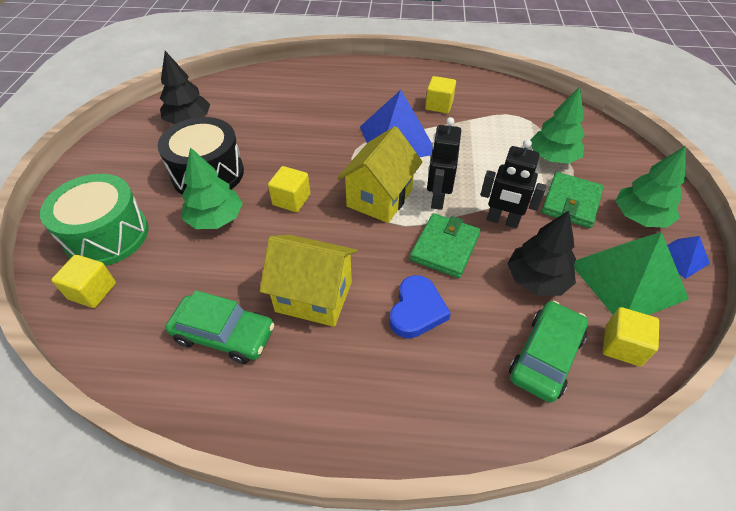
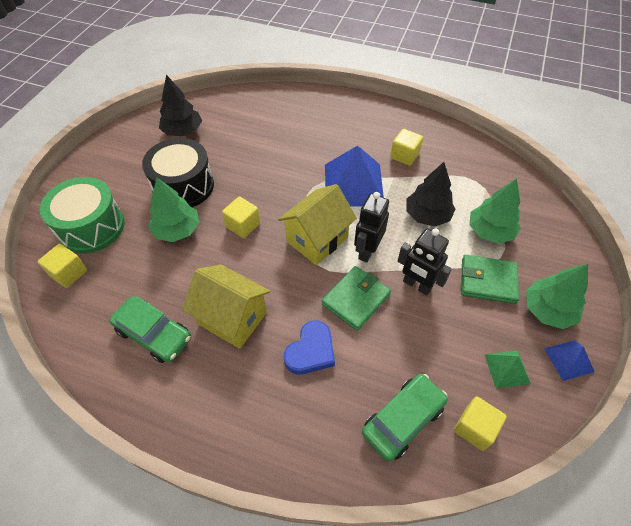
camera: 15 degrees right, 5 degrees up
black tree [507,211,576,296] -> black tree moved to [406,162,455,227]
green wallet [541,172,603,228] -> green wallet turned 60 degrees clockwise [461,255,519,304]
green pyramid [574,232,689,315] -> green pyramid [484,351,531,388], size x0.48

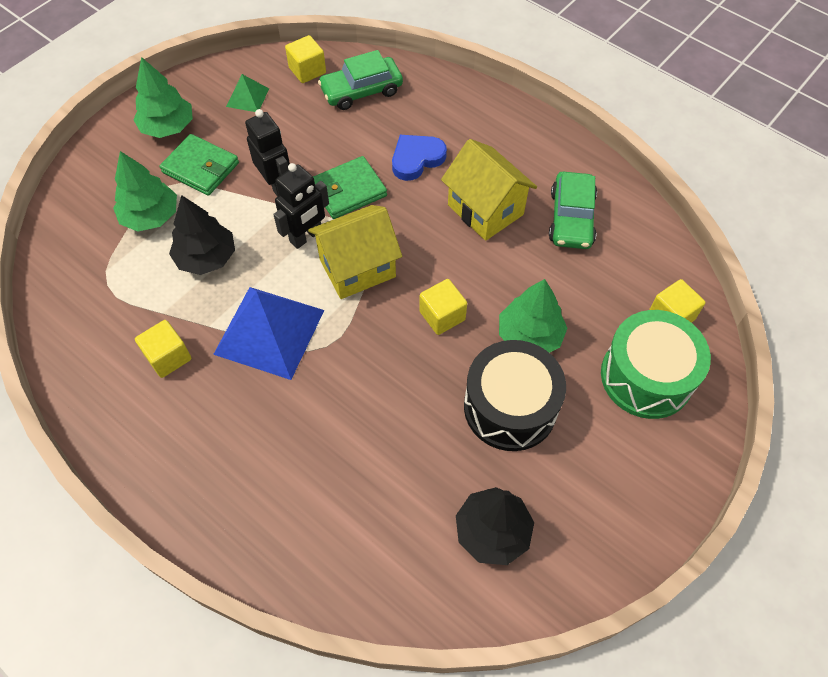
camera: 160 degrees left, 5 degrees up
green car [109,296,191,363] -> green car turned 135 degrees counterclockwise [549,172,597,249]
blue pyramid [545,340,594,381] -> none

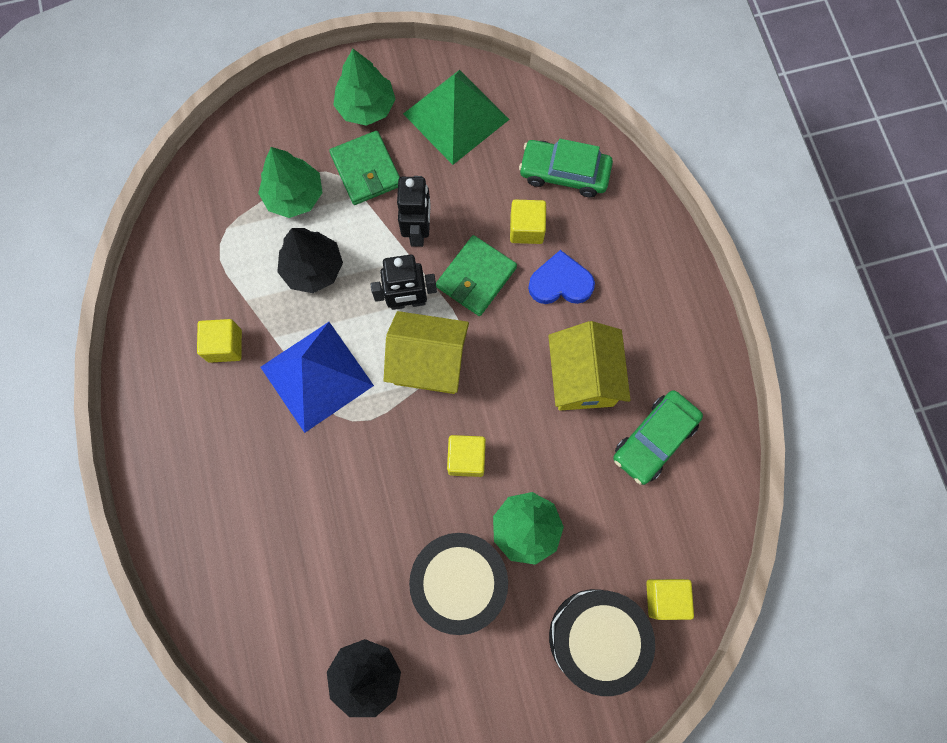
camera: 35 degrees right, 15 degrees up
green pyramid [226,74,269,112] -> green pyramid [403,70,510,165], size x2.06
yellow cube [285,35,326,83] -> yellow cube moved to [510,200,546,244]
green wallet [313,156,387,219] -> green wallet turned 60 degrees counterclockwise [436,235,517,316]
green drum [601,310,711,419] -> black drum [549,589,655,696]

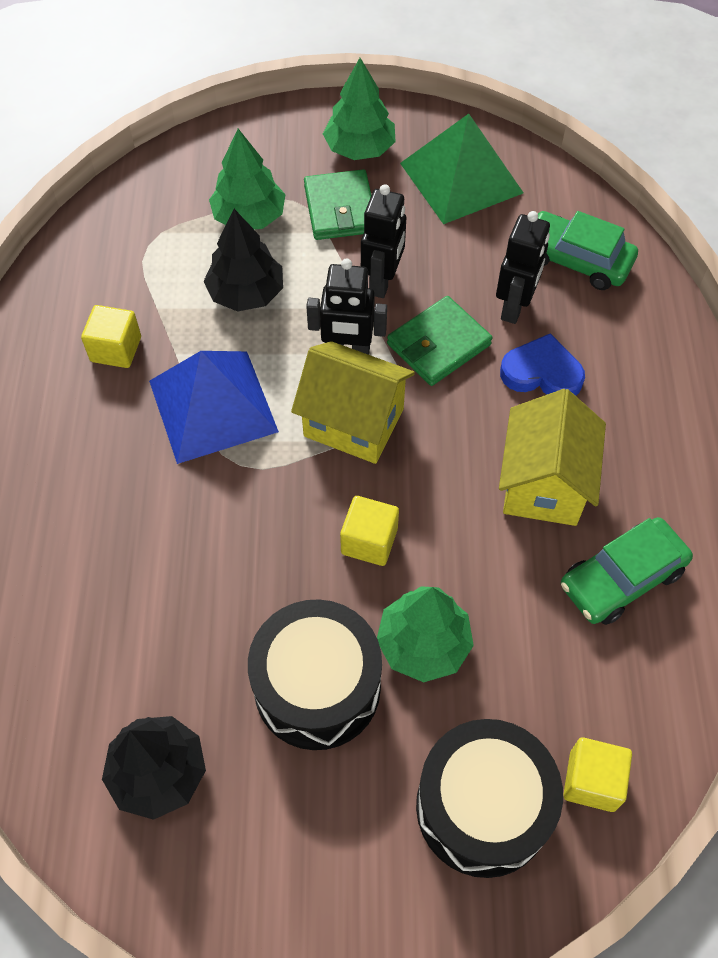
camera: 15 degrees right, 15 degrees down
yellow cube [510,200,546,244] -> black robot [496,211,550,324]

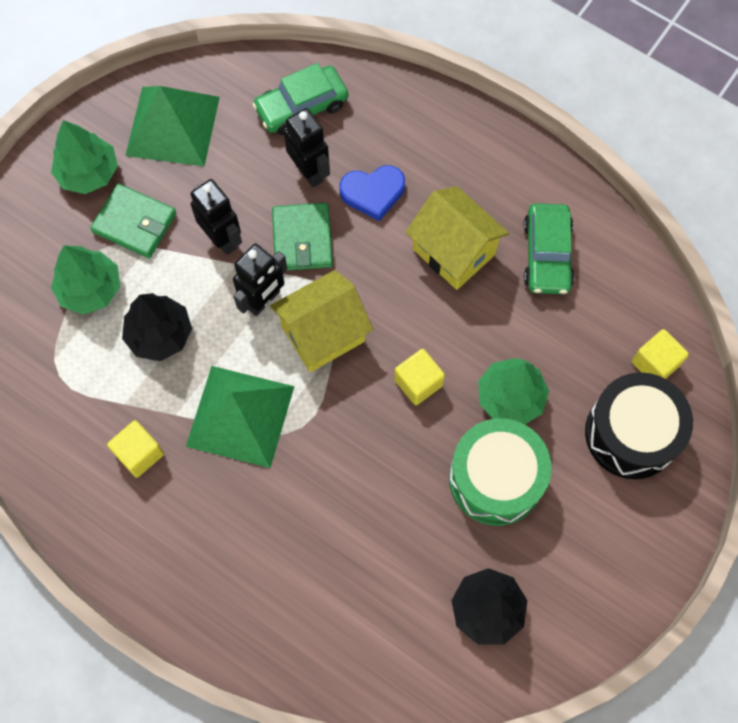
camera: 55 degrees left, 10 degrees up
blue pyramid [149,351,279,464] -> green pyramid [186,366,295,468]
black drum [248,599,382,750] -> green drum [449,418,552,526]
blue heart [500,333,585,396] -> blue heart turned 150 degrees counterclockwise [340,165,405,221]

